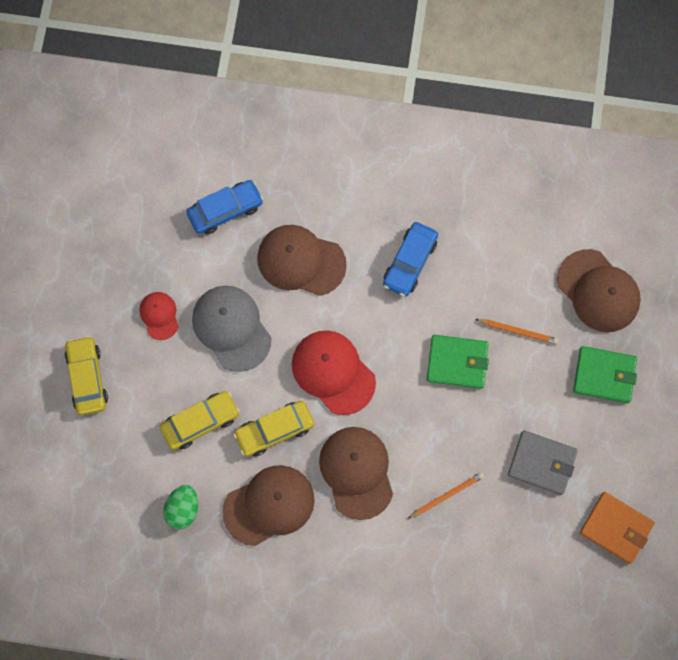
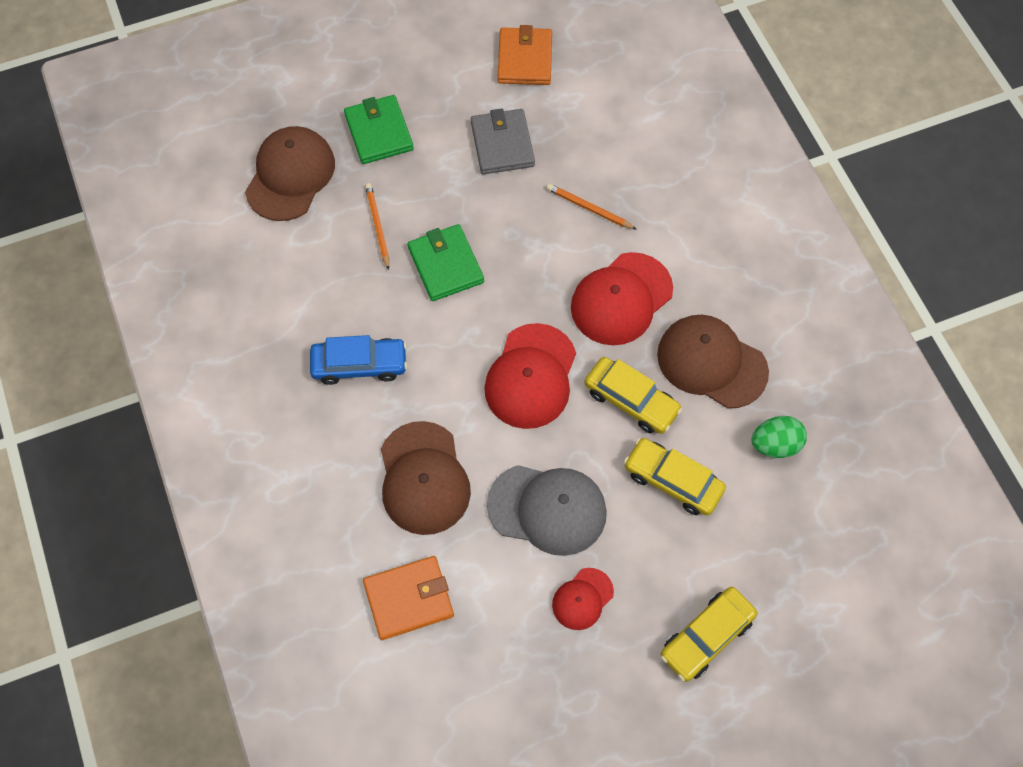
camera: 120 degrees left, 10 degrees down
blue car [186,180,264,234] -> orange wallet [363,556,454,640]
grey cap [192,286,271,372] -> grey cap turned 105 degrees counterclockwise [487,465,607,556]
brown cap [319,427,393,520] -> red cap [571,252,673,345]

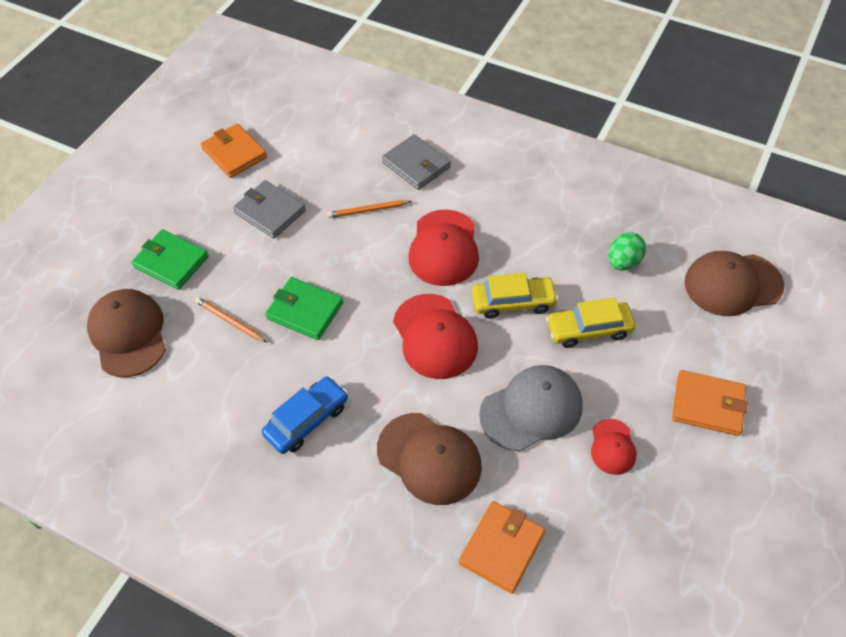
camera: 40 degrees left, 10 degrees down
brown cap [657,315,769,409] -> brown cap moved to [684,251,784,316]
yellow car [661,587,758,682] -> orange wallet [672,370,748,436]
none -> grey wallet [382,134,451,190]

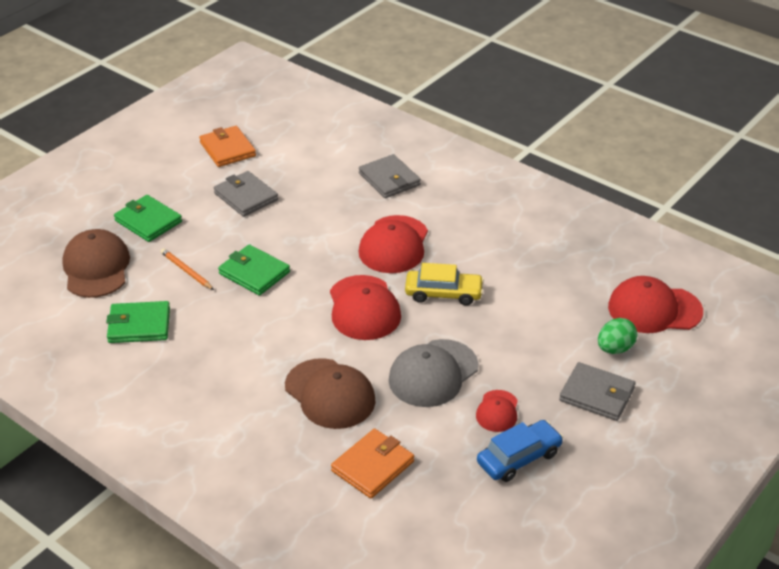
camera: 10 degrees right, 15 degrees down
blue car [262,376,348,454] -> blue car moved to [477,420,563,482]
orange pencil [327,200,412,218] -> none
grey cap [479,365,583,451] -> grey cap turned 150 degrees clockwise [389,339,478,407]
yellow car [546,297,635,348] -> none
green egg [608,232,646,271] -> green egg moved to [598,318,638,354]
orange wallet [672,370,748,436] -> grey wallet [559,362,635,421]
brown cap [684,251,784,316] -> red cap [608,276,703,333]
none -> green wallet [106,301,170,343]

